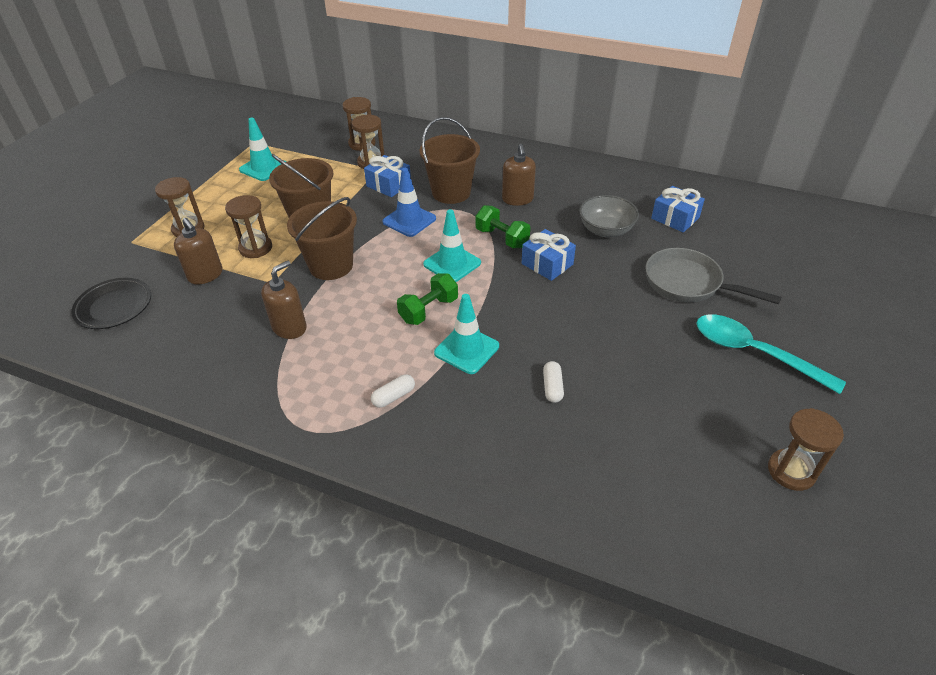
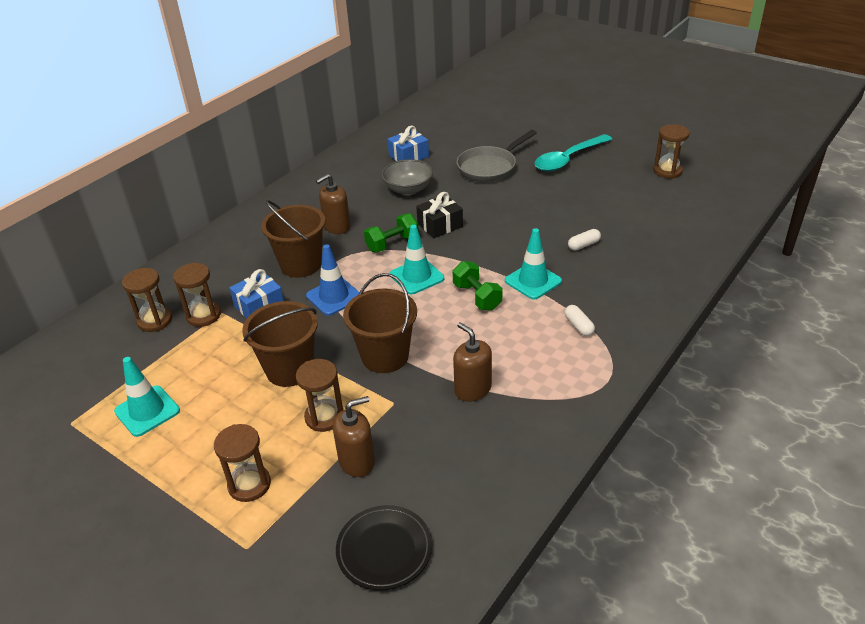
camera: 75 degrees left, 5 degrees down
brown soap dispenser [502,144,536,206] -> brown soap dispenser turned 135 degrees clockwise [316,174,351,234]
blue gift [522,229,576,281] -> black gift [416,192,463,238]
white capsule [543,361,564,403] -> white capsule turned 45 degrees counterclockwise [568,229,601,251]

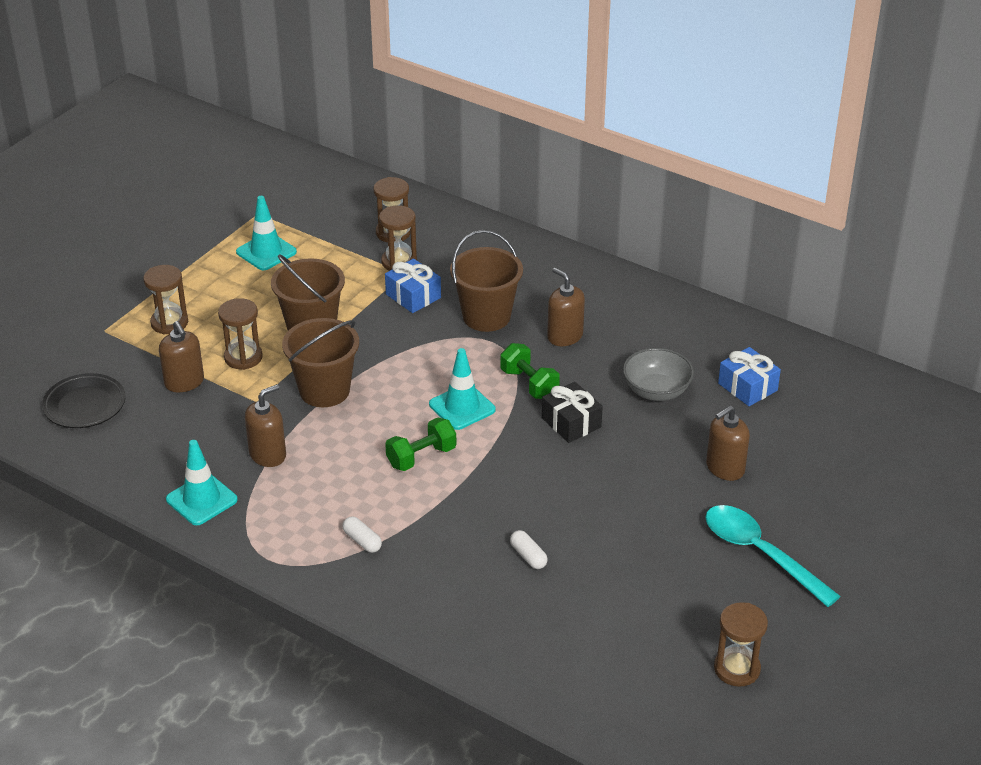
camera: 85 degrees right, 0 degrees up
blue traffic cone [306,244,359,316] -> none
grey pan [457,130,537,182] -> brown soap dispenser [706,405,750,481]
turquoise traffic cone [505,228,562,299] -> turquoise traffic cone moved to [166,440,238,525]
white capsule [565,305,595,336] -> white capsule turned 75 degrees clockwise [342,516,382,553]

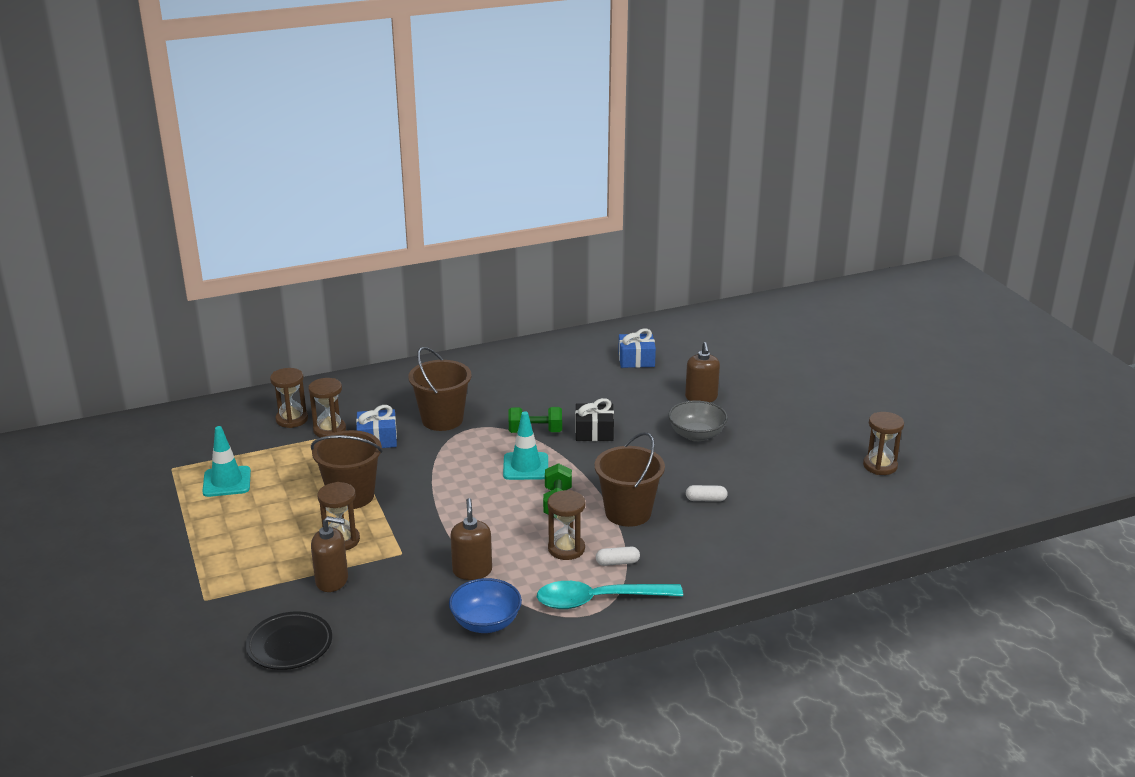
camera: 55 degrees left, 10 degrees down
brown hourglass [143,265,188,335] -> brown hourglass moved to [548,490,586,560]
turquoise traffic cone [166,440,238,525] -> blue bowl [449,578,522,633]
brown bucket [282,318,359,407] -> brown bucket moved to [595,432,665,527]
brown soap dispenser [547,268,585,346] -> none
grey bowl [623,348,694,401] -> grey bowl moved to [668,401,728,442]
turquoise spoon [705,505,841,607] -> turquoise spoon moved to [537,581,683,609]

